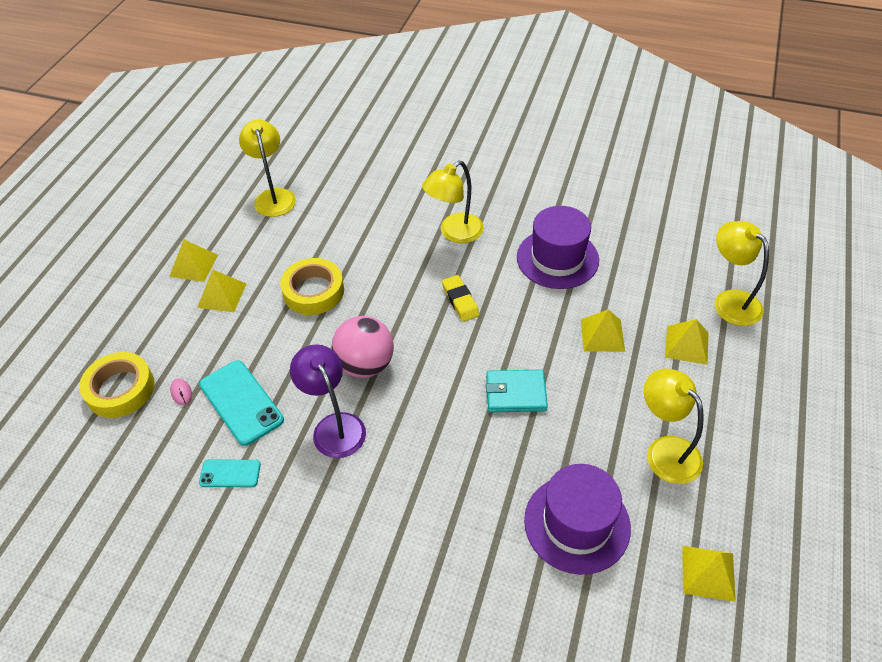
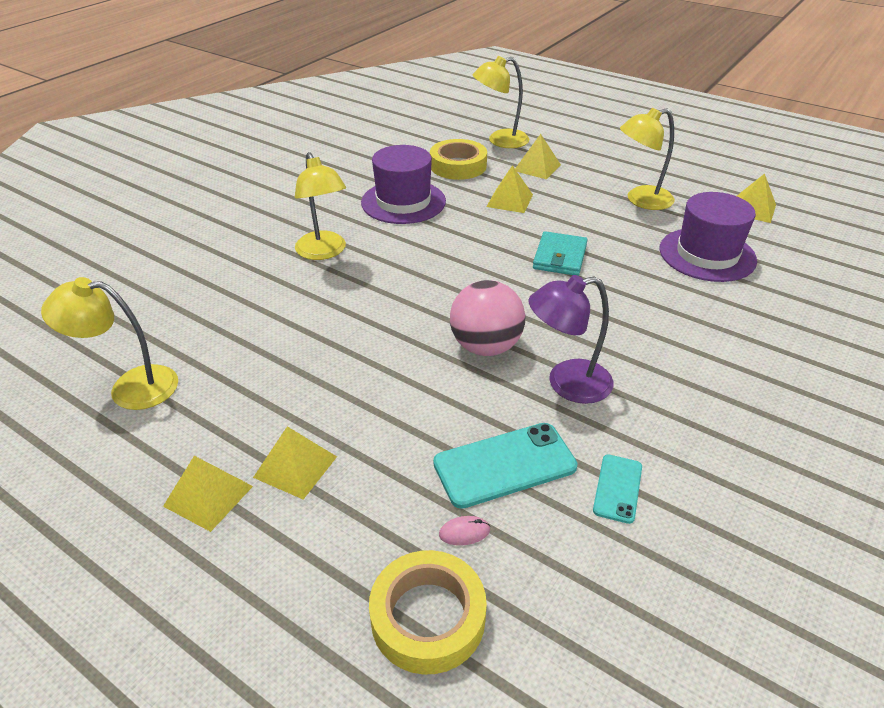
camera: 75 degrees left, 10 degrees down
yellow tape [280,258,344,315] -> yellow tape moved to [430,139,487,180]
yellow eraser [442,275,480,322] -> none

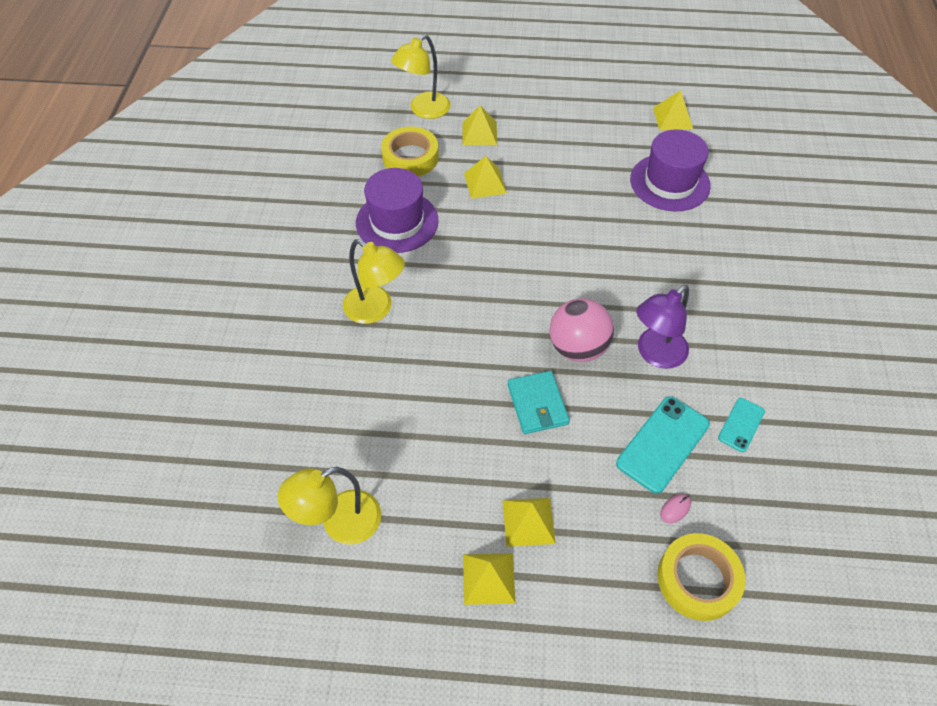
camera: 30 degrees left, 15 degrees up
turquoise wallet [533,231,588,276] -> turquoise wallet moved to [507,371,570,434]
turquoise phone [593,454,642,524] -> turquoise phone turned 45 degrees clockwise [718,398,765,452]
yellow lamp [620,108,675,210] -> none

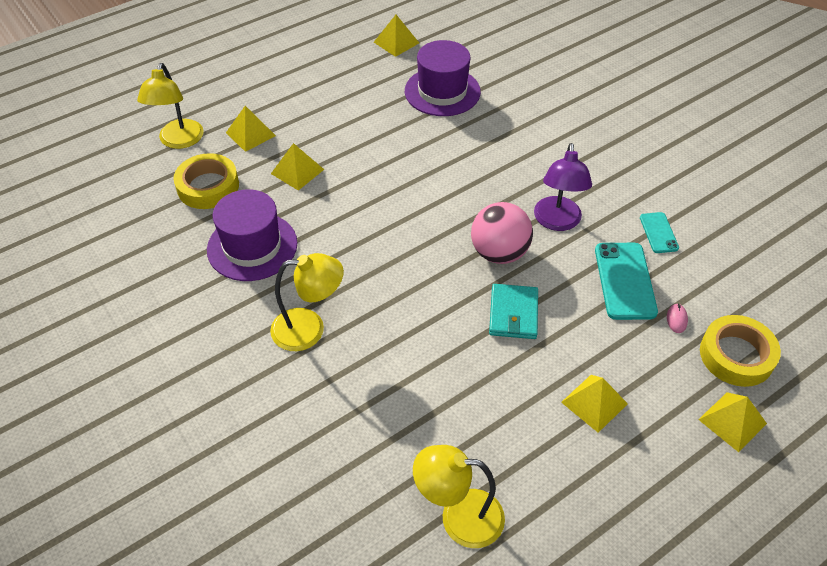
camera: 40 degrees left, 5 degrees down
yellow lamp [278,467,381,545] -> yellow lamp turned 75 degrees clockwise [413,445,505,548]
yellow pyramid [463,553,516,605] -> yellow pyramid moved to [698,392,767,452]
turquoise wallet [507,371,570,434] -> turquoise wallet turned 60 degrees clockwise [489,284,538,339]

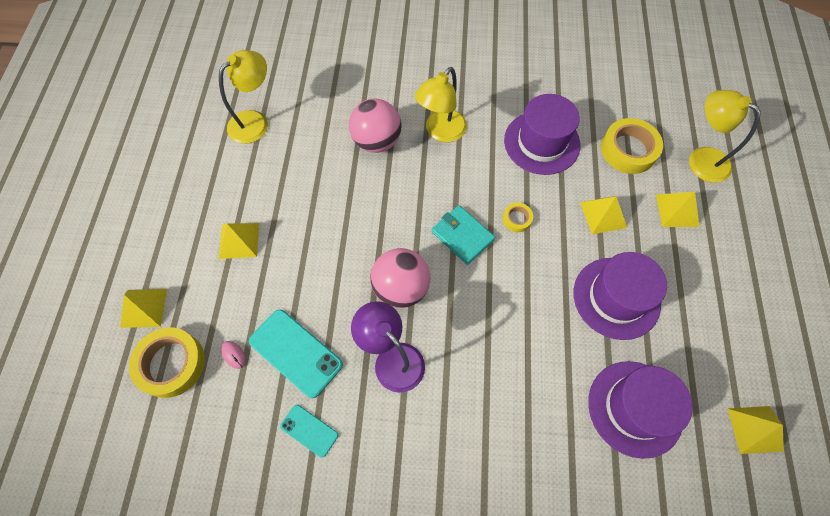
camera: 130 degrees right, 15 degrees up
turquoise wallet [489,284,538,339] -> turquoise wallet moved to [432,205,495,265]
none -> pink ball [349,98,401,153]
none -> yellow tape [503,203,533,232]
none -> purple hat [574,252,667,340]

